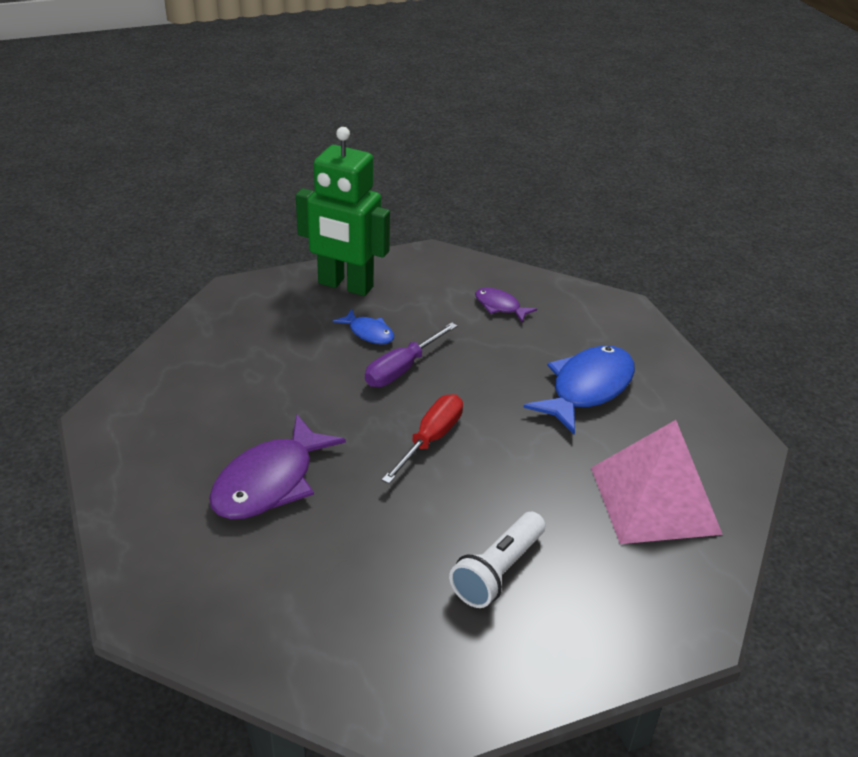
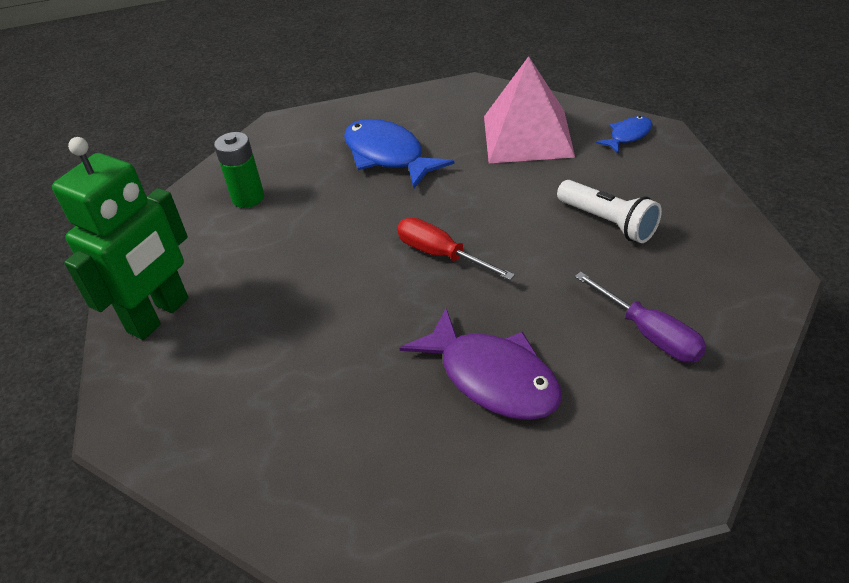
camera: 75 degrees left, 5 degrees up
blue fish [333,309,394,344] -> blue fish moved to [596,116,652,153]
purple screwdriver [365,322,457,387] -> purple screwdriver moved to [575,272,706,363]
purple fish [475,288,537,322] -> green battery [214,132,264,208]

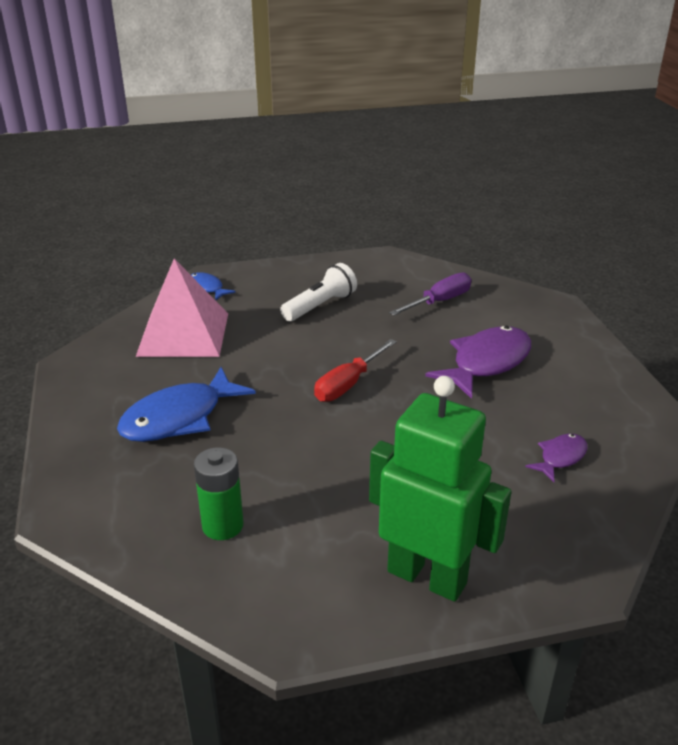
camera: 95 degrees left, 10 degrees down
none -> purple fish [525,434,587,482]

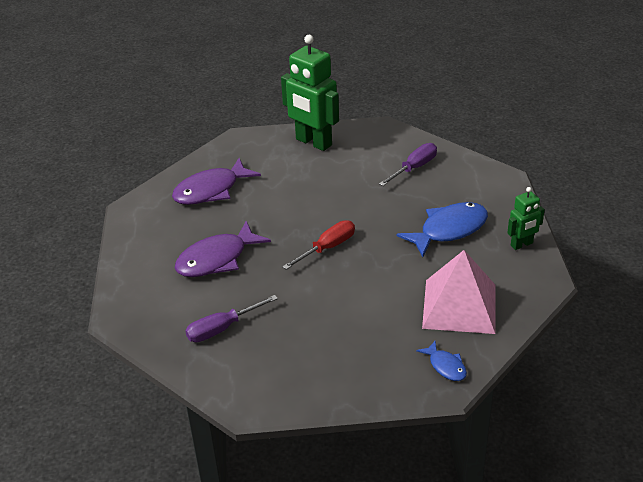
camera: 170 degrees left, 5 degrees up
green battery [194,447,244,540] -> purple screwdriver [379,143,437,186]
white flashlight [280,263,357,321] -> none
purple fish [525,434,587,482] -> purple fish [172,158,261,205], size x1.95
none -> green robot [507,187,545,250]

